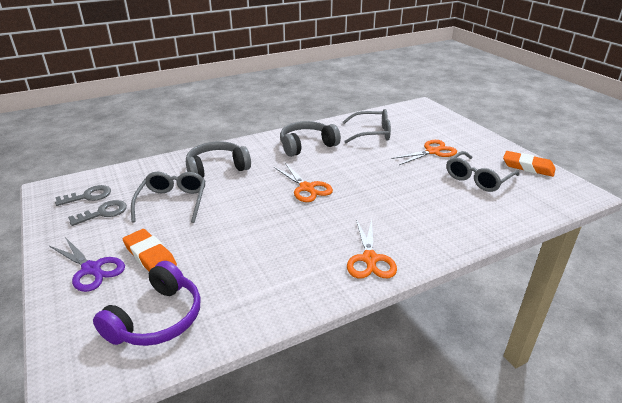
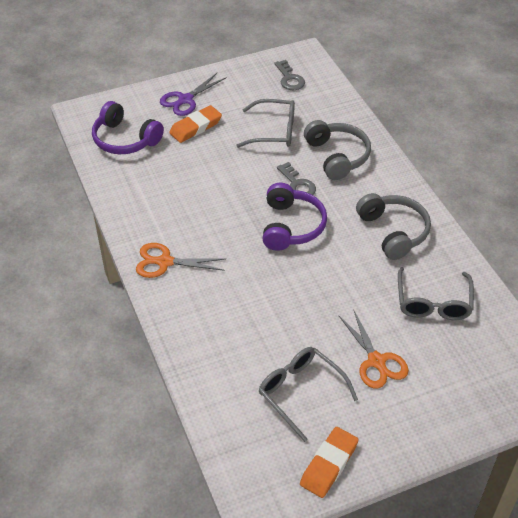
camera: 95 degrees right, 15 degrees up
grey key [68,200,127,226] -> grey key moved to [277,162,316,195]
orange scissors [274,163,333,202] -> purple headphones [263,183,327,251]

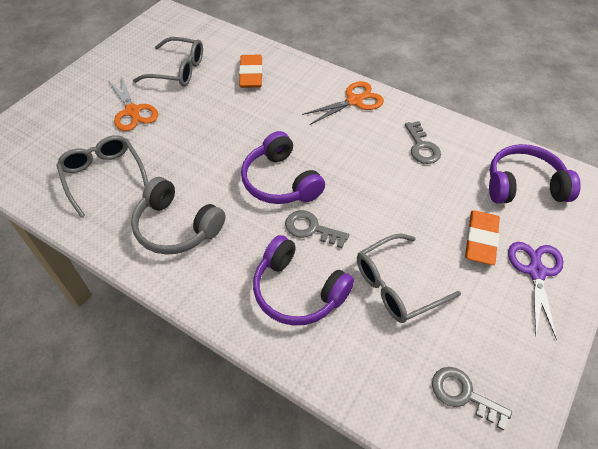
camera: 145 degrees right, 5 degrees up
orange eraser [300,427,358,498] -> orange eraser moved to [239,55,263,88]
grey headphones [304,120,371,180] -> purple headphones [253,235,354,326]
orange scissors [338,309,409,389] -> orange scissors turned 150 degrees counterclockwise [108,75,158,131]
none -> grey key [405,121,441,164]

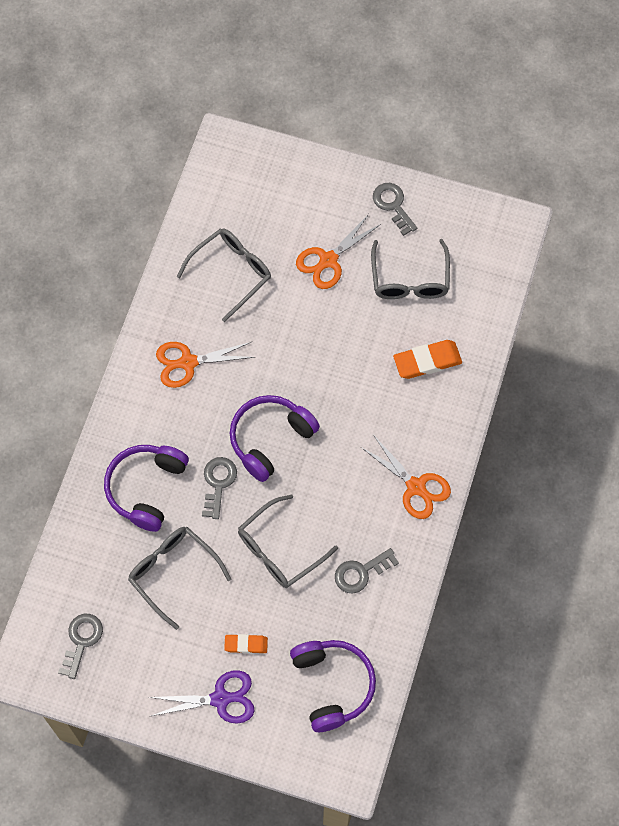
camera: 75 degrees right, 15 degrees up
grey headphones [131,177,225,255] -> orange scissors [156,342,255,388]
orange eraser [465,211,500,265] -> orange eraser [224,634,268,654], size x0.60
none -> grey glasses [238,495,338,588]
none -> grey key [373,183,417,236]

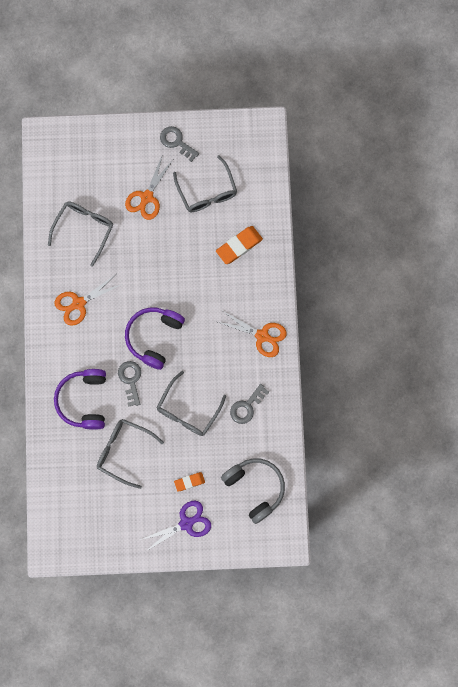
camera: 20 degrees left, 10 degrees up
grey key [58,614,103,679] -> none
purple headphones [290,640,376,732] -> grey headphones [221,458,285,524]

